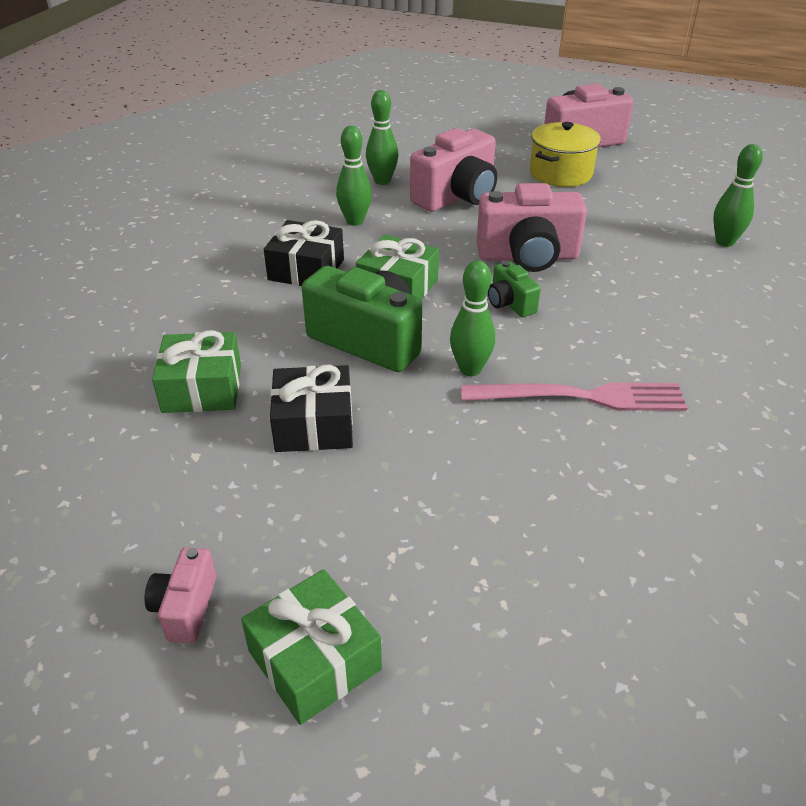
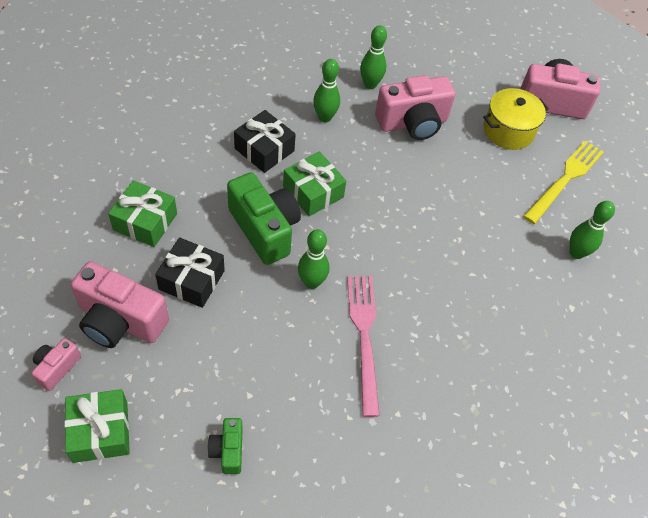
camera: 20 degrees right, 15 degrees up
pink fork [461,382,688,411] -> pink fork turned 120 degrees counterclockwise [347,276,380,417]
pink camera [477,183,587,272] -> pink camera moved to [71,261,169,348]
green camera [488,261,541,317] -> green camera moved to [208,418,243,474]
none -> yellow fork [523,140,604,224]

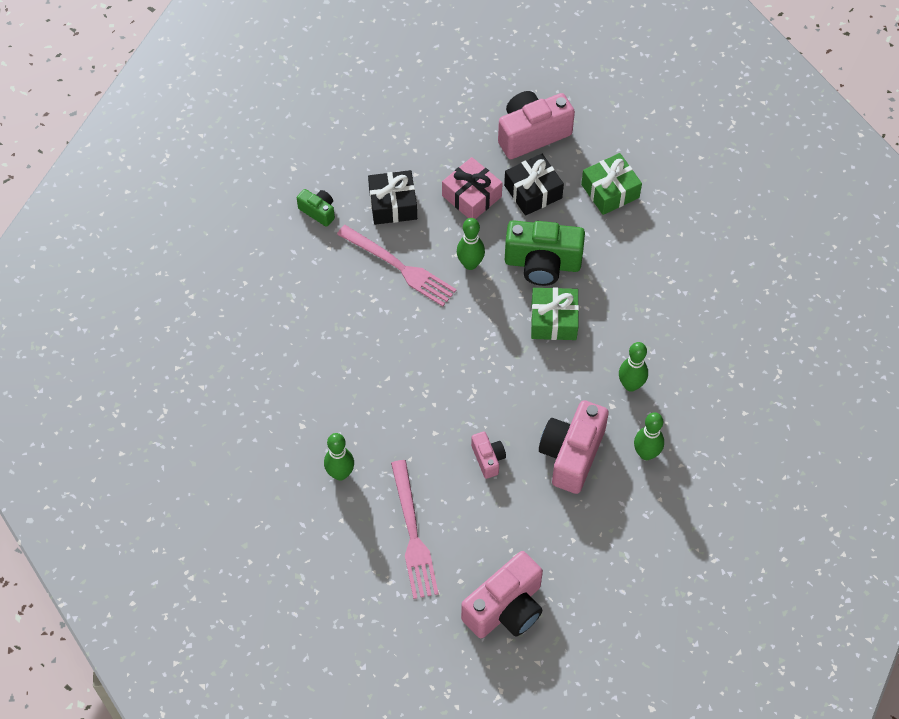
camera: 135 degrees right, 5 degrees up
pink camera [32,338,81,391] -> pink camera moved to [471,431,506,479]
green gift [64,389,130,463] -> none
green camera [208,418,243,474] -> green camera moved to [297,189,335,227]
black gift [234,110,296,173] -> black gift moved to [368,170,417,225]
yellow pot [483,88,549,150] -> none
yellow fork [523,140,604,224] -> pink fork [391,460,439,599]
none -> pink gift [442,157,503,219]

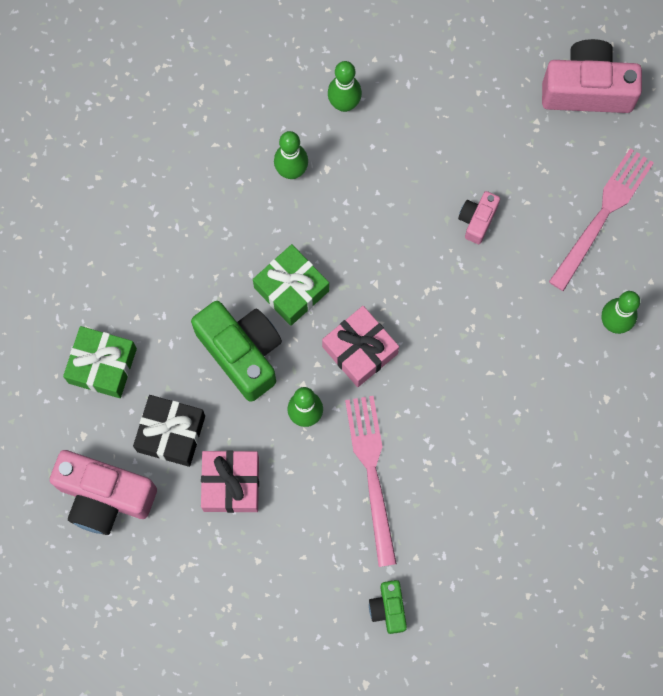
camera: 135 degrees left, 15 degrees up
black gift [368,170,417,225] -> none
pink camera [539,400,609,494] -> none
none -> pink gift [322,306,399,387]

